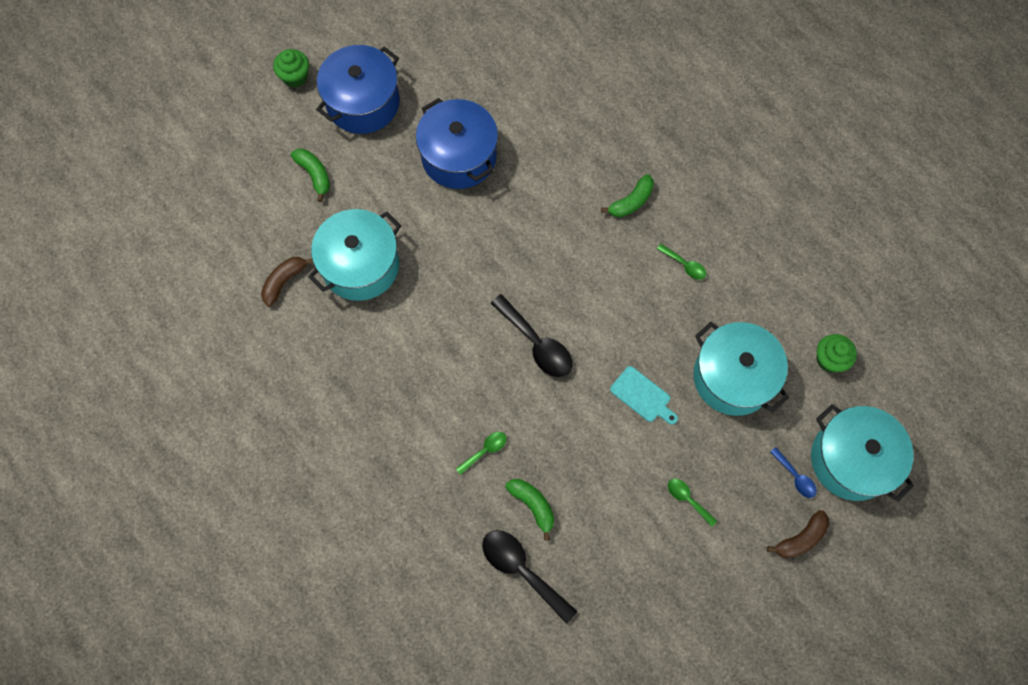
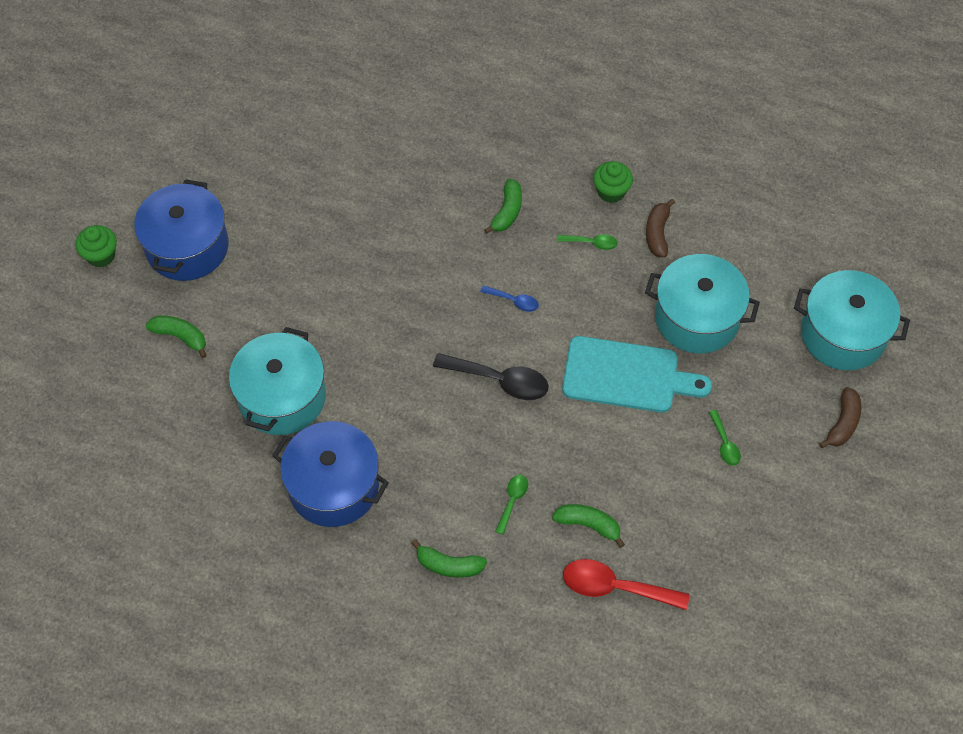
camera: 30 degrees left, 10 degrees down
brown banana [261,257,313,307] -> brown banana moved to [646,199,675,258]
blue pot [416,98,498,189] -> blue pot moved to [272,421,389,527]
black spoon [482,530,578,624] -> red spoon [563,559,690,610]
turquoise cutting board [610,366,678,425] -> turquoise cutting board [562,336,712,412], size x1.89
green spoon [668,479,717,527] -> green spoon turned 120 degrees counterclockwise [709,410,741,466]
blue spoon [770,447,817,498] -> blue spoon moved to [480,285,539,312]
green cupcake [816,334,857,372] -> green cupcake moved to [593,161,633,203]
none -> green banana [411,540,487,578]

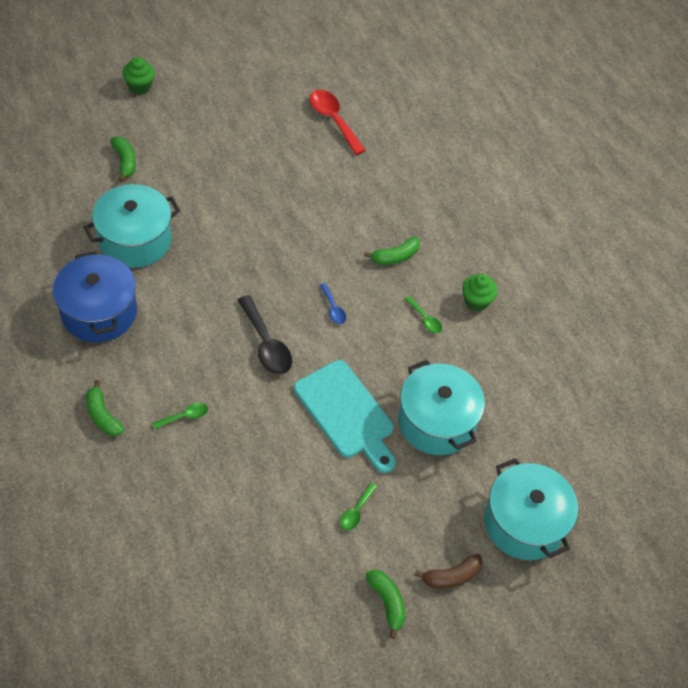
camera: 40 degrees right, 5 degrees down
blue pot [134,179,229,281] -> none
green banana [552,504,625,548] -> green banana moved to [365,570,405,639]
red spoon [563,559,690,610] -> red spoon moved to [310,90,366,155]
brown banana [646,199,675,258] -> none

